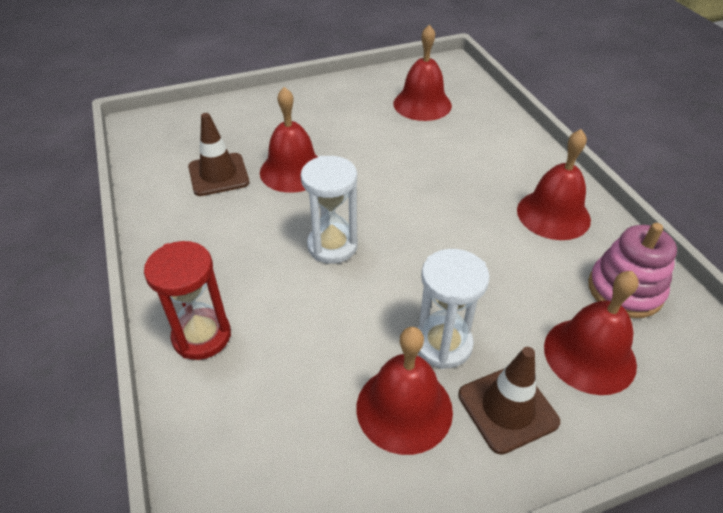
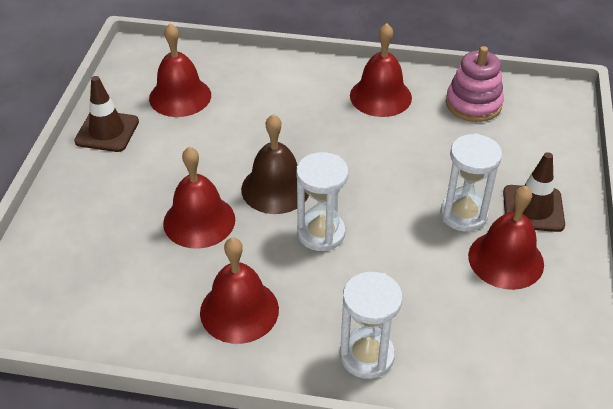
camera: 60 degrees left, 0 degrees up
red hourglass [144,241,231,360] -> white hourglass [340,272,403,379]
brown traffic cone [188,113,249,196] -> brown traffic cone moved to [74,76,139,152]
red bell [544,271,639,395] -> red bell moved to [200,237,279,344]
none -> brown bell [241,114,309,214]

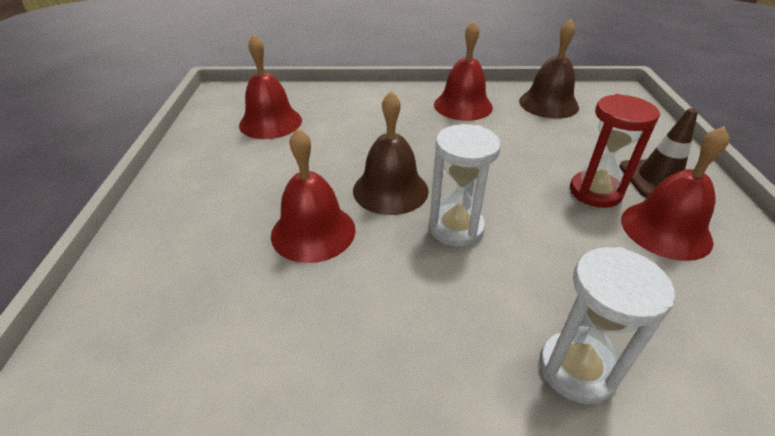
camera: 10 degrees left, 5 degrees down
brown traffic cone [74,76,139,152] -> none
red bell [200,237,279,344] -> none
white hourglass [440,133,502,232] -> red hourglass [570,94,660,208]
pink stacking toy [446,46,504,122] -> brown bell [519,19,579,119]

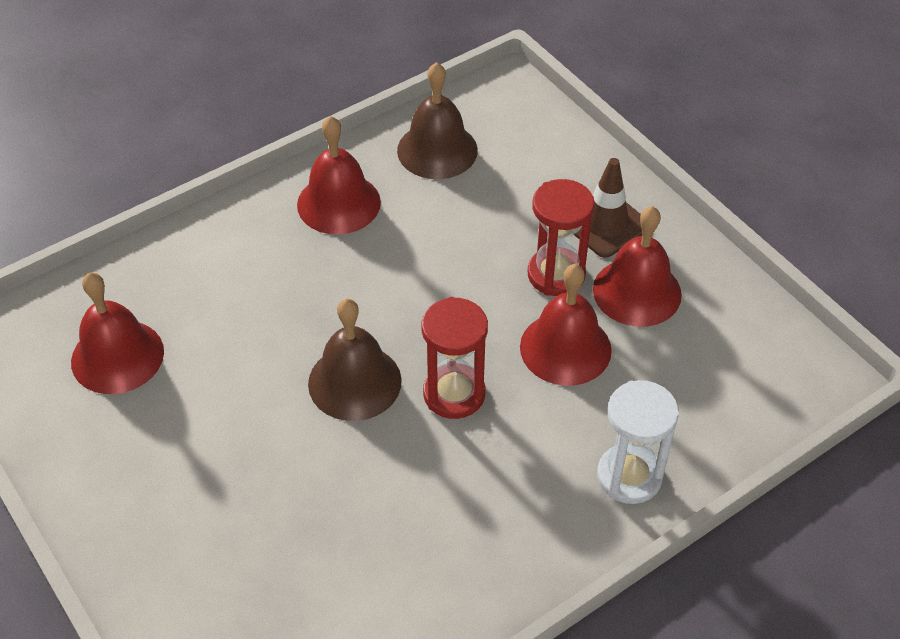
camera: 35 degrees left, 10 degrees up
red bell [271,128,356,263] -> red bell moved to [520,264,612,386]
white hourglass [429,124,501,247] -> red hourglass [421,297,488,419]

